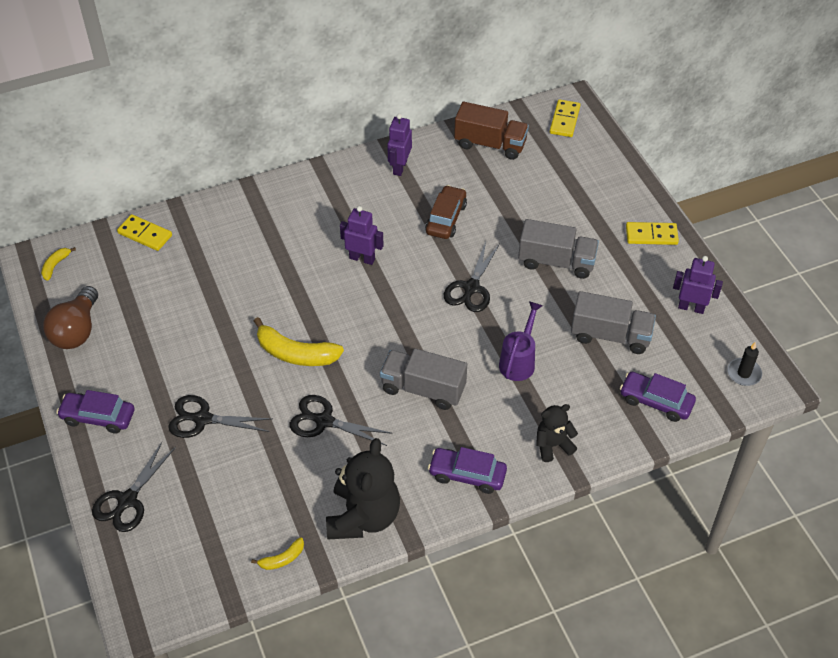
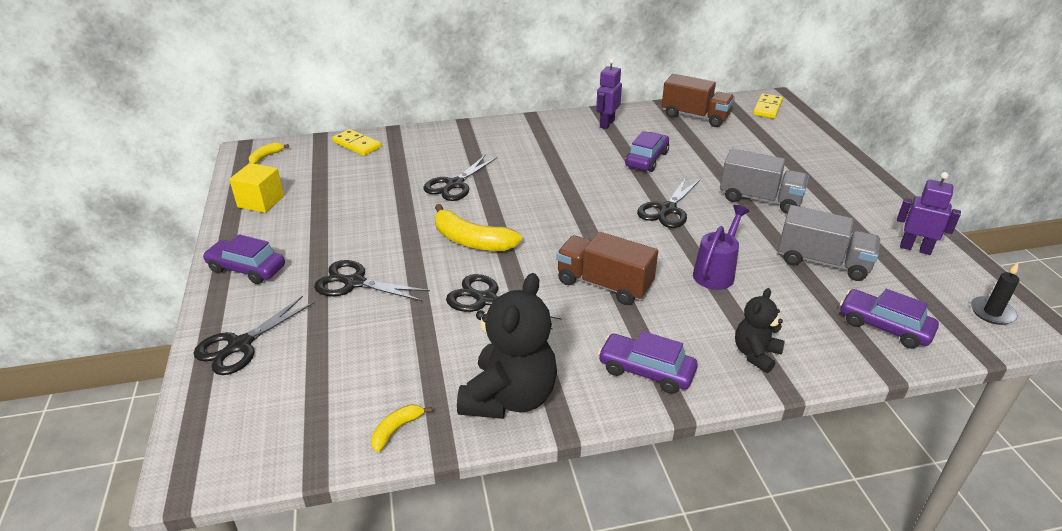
camera: 10 degrees right, 15 degrees down
brown light bulb [43,286,98,349] -> yellow cube [229,163,284,213]
yellow banana [251,537,304,570] -> yellow banana turned 150 degrees clockwise [371,404,432,452]
purple robot [340,206,384,265] -> none
grey truck [380,349,467,410] -> brown truck [556,232,658,305]
brown car [425,185,467,239] -> purple car [625,131,669,172]
black teddy bear [536,404,578,462] -> black teddy bear turned 45 degrees counterclockwise [735,288,785,373]
yellow domino [626,222,679,245] -> none
none -> black scissors [423,154,497,201]

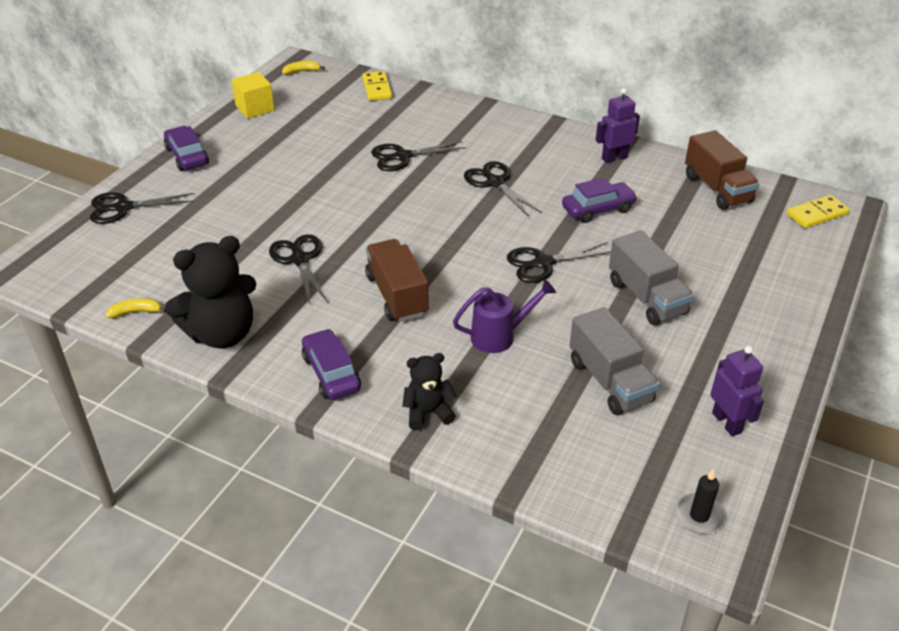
camera: 40 degrees right, 5 degrees up
black scissors [314,260,430,301] -> black scissors moved to [464,161,542,217]
yellow banana [435,204,522,251] -> none
purple car [840,289,939,349] -> none

